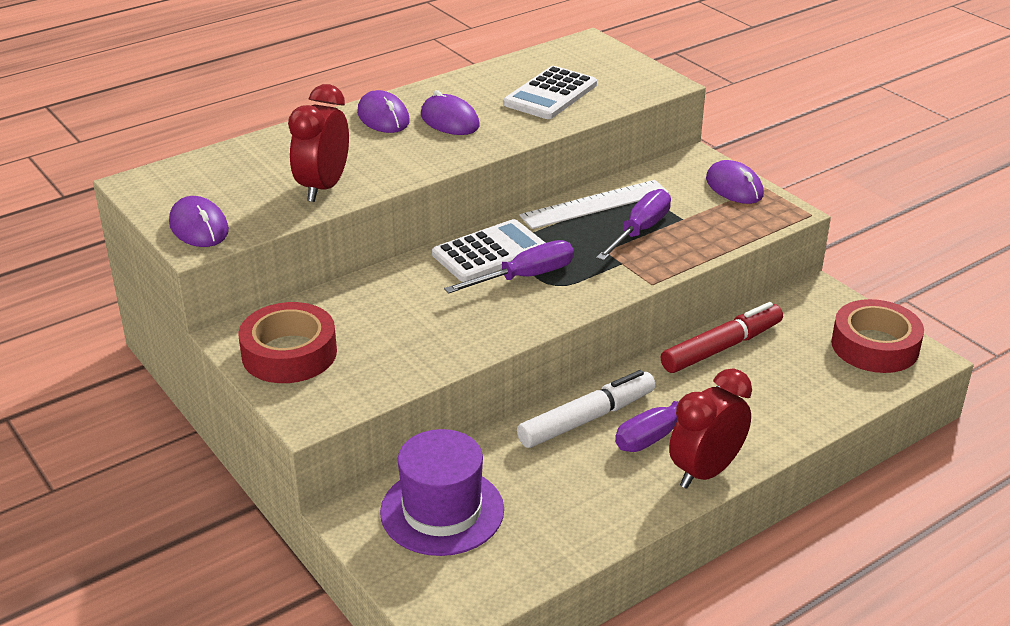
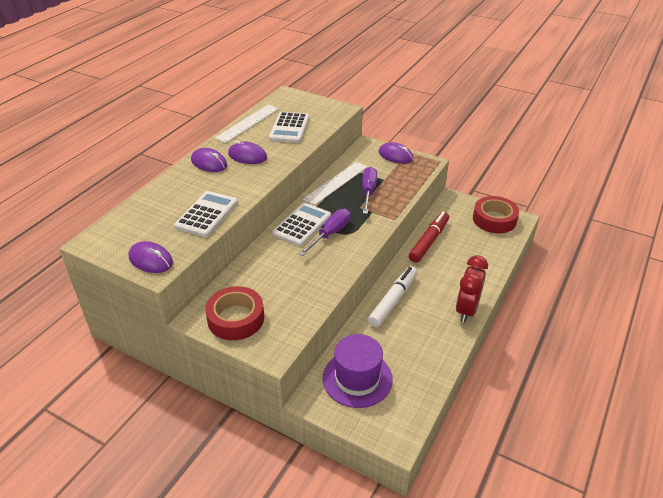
camera: 25 degrees left, 5 degrees up
red clock [288,84,349,202] -> white calculator [174,191,238,237]
purple screwdriver [615,386,720,452] -> none
none -> white ruler [214,104,279,143]

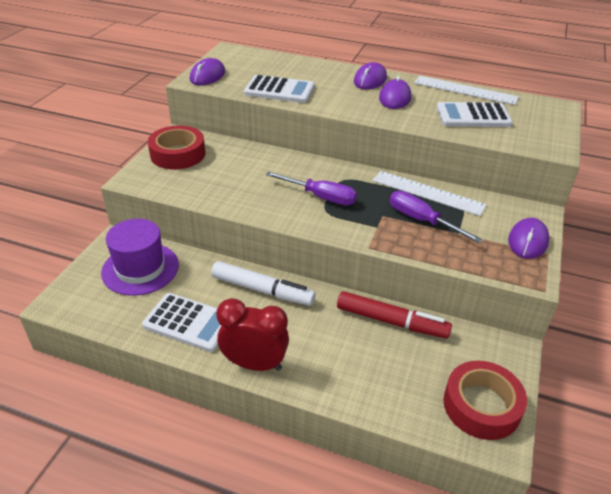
camera: 80 degrees right, 0 degrees up
white calculator [272,203,331,246] -> white calculator moved to [142,293,221,352]
purple screwdriver [362,167,377,214] -> purple screwdriver turned 135 degrees counterclockwise [390,191,483,243]

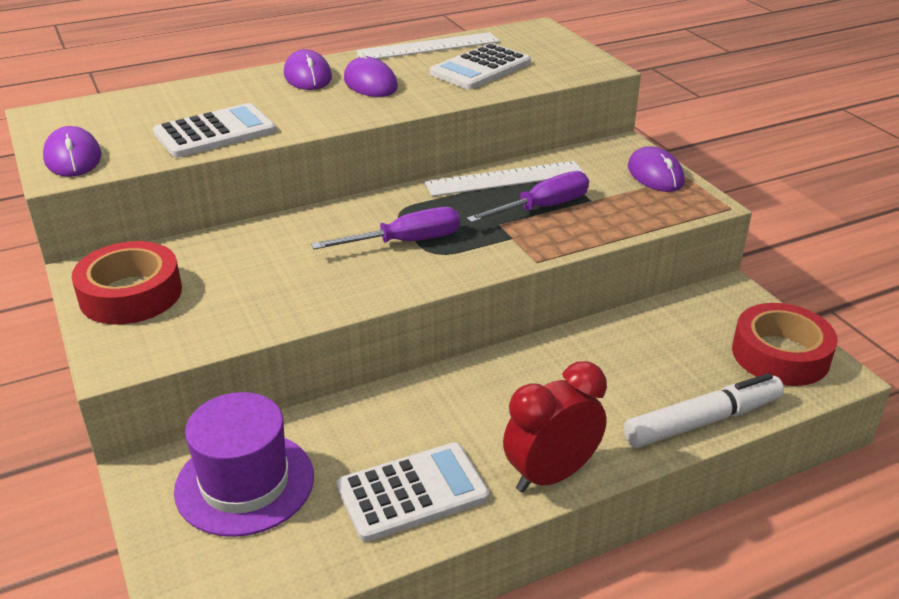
camera: 45 degrees left, 5 degrees down
white marker [211,261,316,306] -> white marker moved to [624,373,784,448]
red marker [337,291,452,339] -> none
purple screwdriver [390,191,483,243] -> purple screwdriver turned 150 degrees clockwise [466,171,589,223]

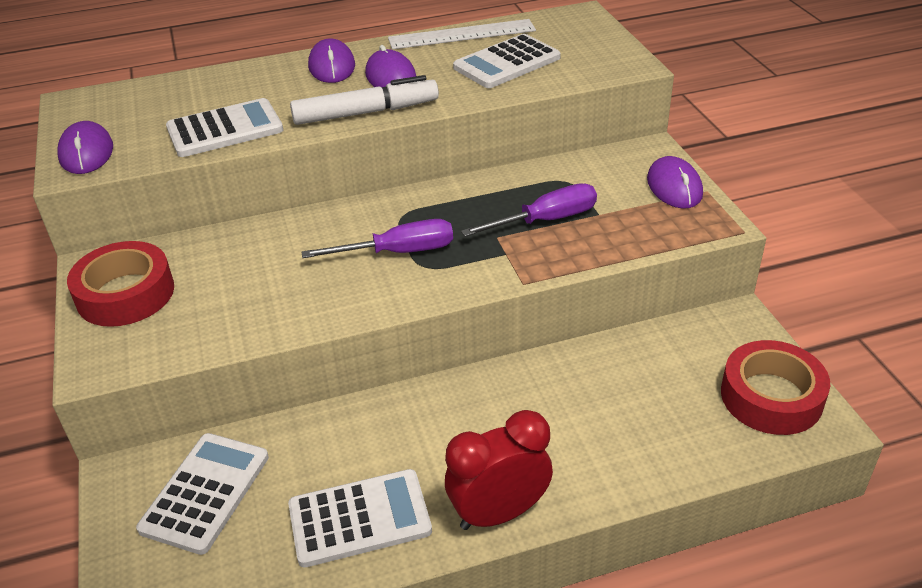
camera: 10 degrees right, 5 degrees up
purple hat [174,392,314,537] -> white calculator [136,433,269,555]
white ruler [425,161,584,197] -> none
white marker [624,373,784,448] -> white marker moved to [290,75,439,125]

